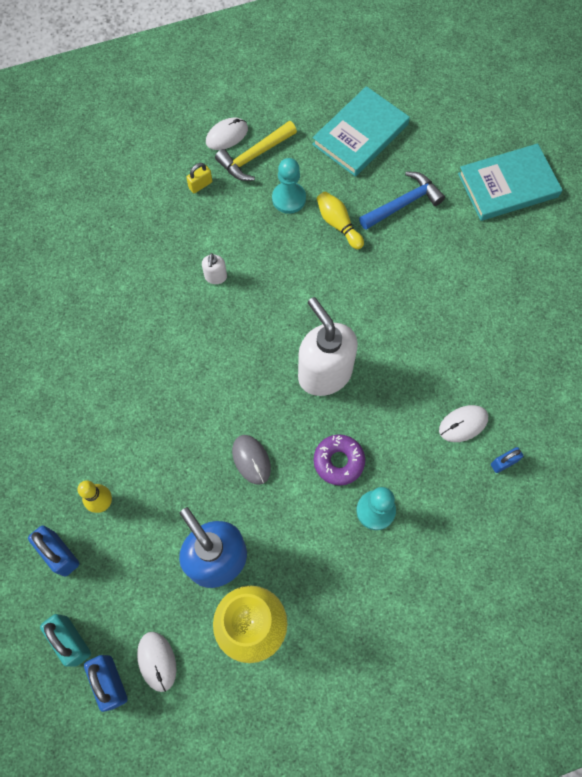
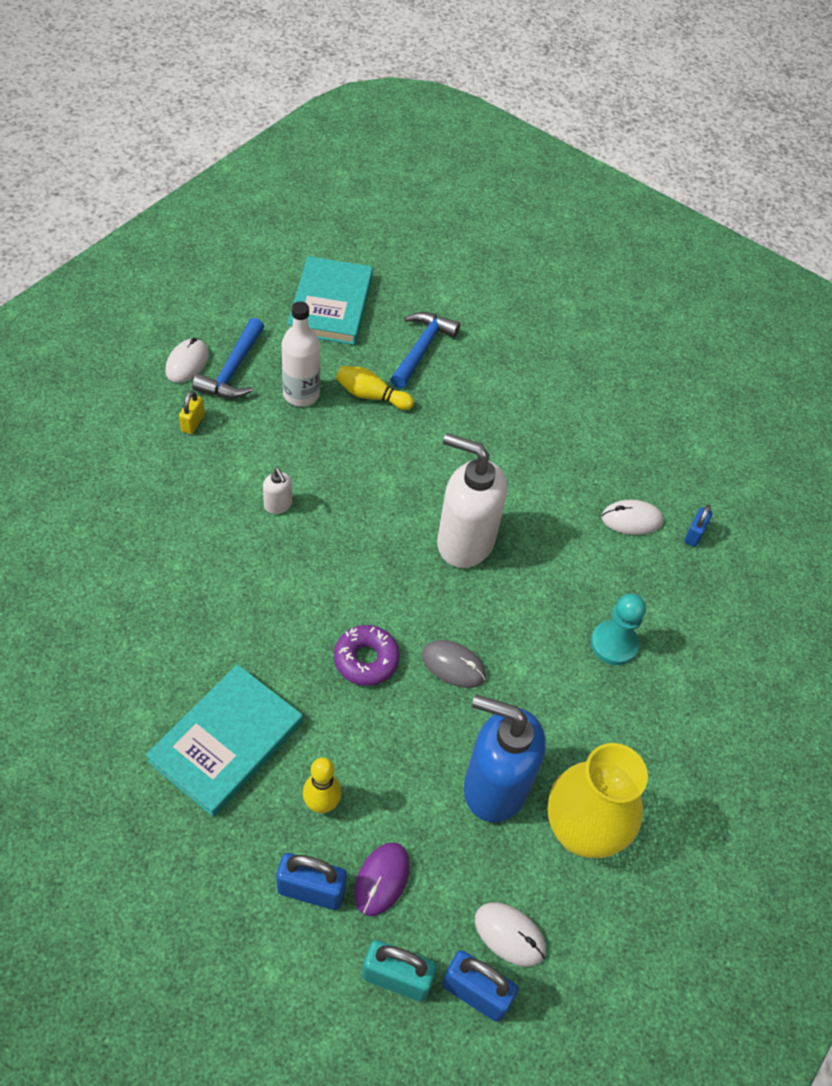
camera: 40 degrees left, 15 degrees down
yellow hammer [215,121,297,181] -> blue hammer [192,318,264,399]
turquoise pawn [272,158,306,214] -> white bottle [281,301,320,407]
purple donut [314,434,365,486] -> purple donut moved to [334,625,400,686]
white mouse [439,405,488,442] -> white mouse turned 60 degrees clockwise [601,500,663,535]
turquoise book [458,144,562,221] -> turquoise book moved to [146,664,303,817]
none -> purple mouse [354,842,410,916]

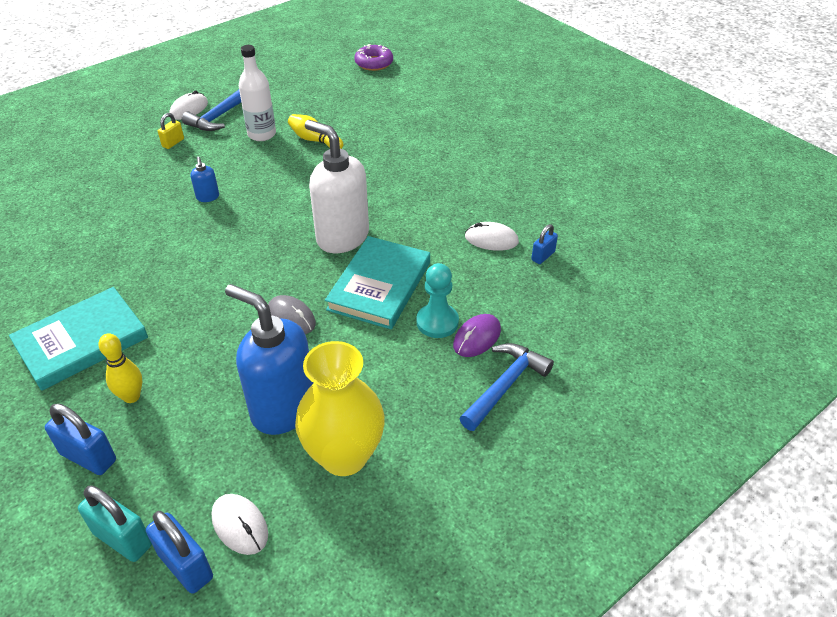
camera: 20 degrees right, 10 degrees down
white soap dispenser [263,468,292,514] -> blue soap dispenser [190,157,219,202]
turquoise book [287,256,373,345] -> turquoise book moved to [325,236,430,329]
purple donut [334,625,400,686] -> purple donut moved to [354,44,393,71]
purple mouse [354,842,410,916] -> purple mouse moved to [453,314,501,357]
blue hammer [390,312,460,389] -> blue hammer moved to [459,343,554,431]

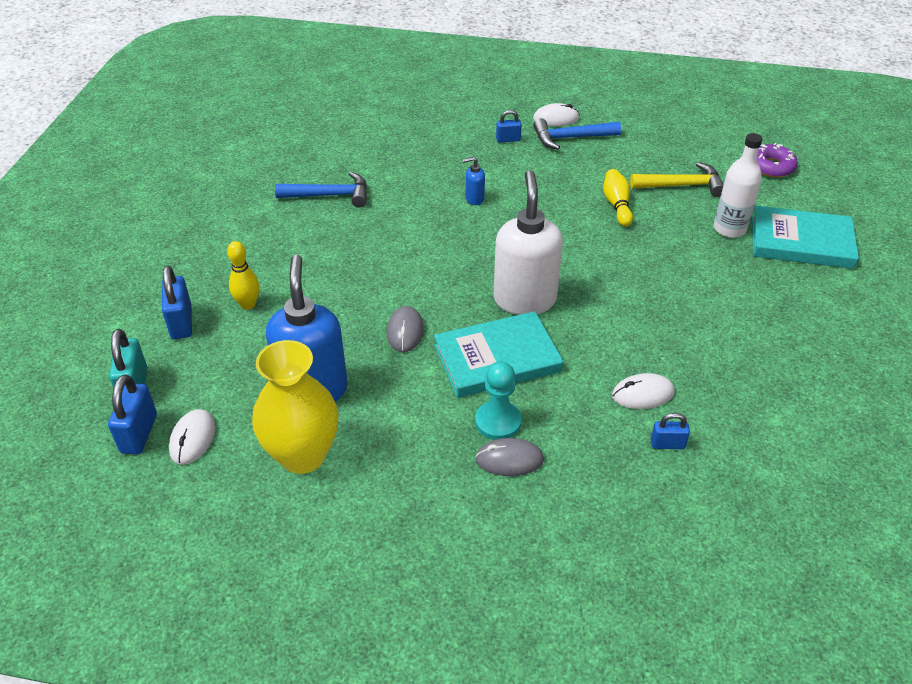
camera: 50 degrees right, 0 degrees up
turquoise book [9,287,148,391] -> turquoise book moved to [752,206,859,269]
yellow padlock [158,113,184,149] -> blue padlock [496,110,522,143]
blue soap dispenser [190,157,219,202] -> blue soap dispenser turned 45 degrees clockwise [462,157,485,205]
white bottle [239,45,276,141] -> white bottle moved to [714,133,762,238]
purple mouse [453,314,501,357] -> grey mouse [475,438,544,476]
blue hammer [459,343,554,431] -> blue hammer moved to [275,172,367,207]
white mouse [465,222,519,251] -> white mouse turned 75 degrees counterclockwise [612,373,675,409]
none -> yellow hammer [630,162,724,197]

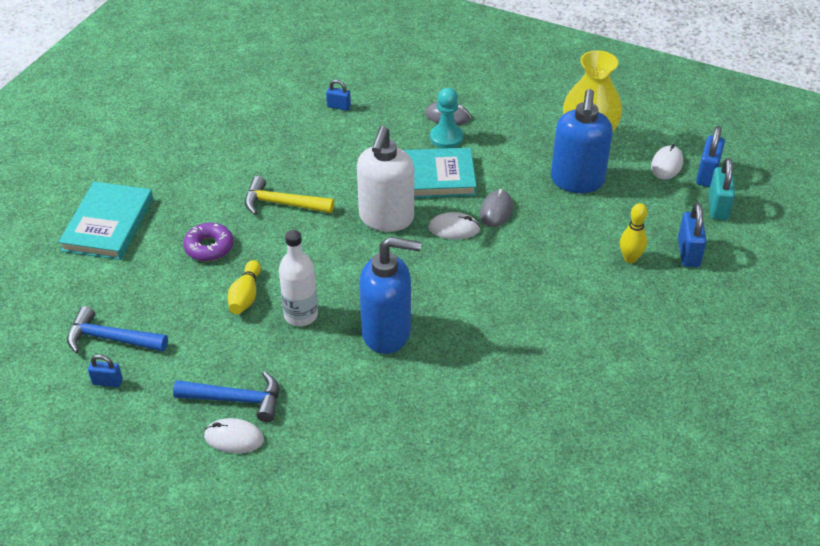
camera: 165 degrees left, 0 degrees up
blue hammer [275,172,367,207] -> blue hammer moved to [67,306,168,353]
blue soap dispenser [462,157,485,205] -> blue soap dispenser [359,237,421,354], size x2.40
blue padlock [496,110,522,143] -> blue padlock moved to [88,354,123,387]
white mouse [612,373,675,409] -> white mouse moved to [428,212,480,239]
yellow hammer [630,162,724,197] -> yellow hammer moved to [245,176,334,215]
white bottle [714,133,762,238] -> white bottle moved to [279,230,318,326]
turquoise book [752,206,859,269] -> turquoise book turned 75 degrees clockwise [58,182,153,260]
purple donut [757,143,798,178] -> purple donut moved to [183,223,234,261]

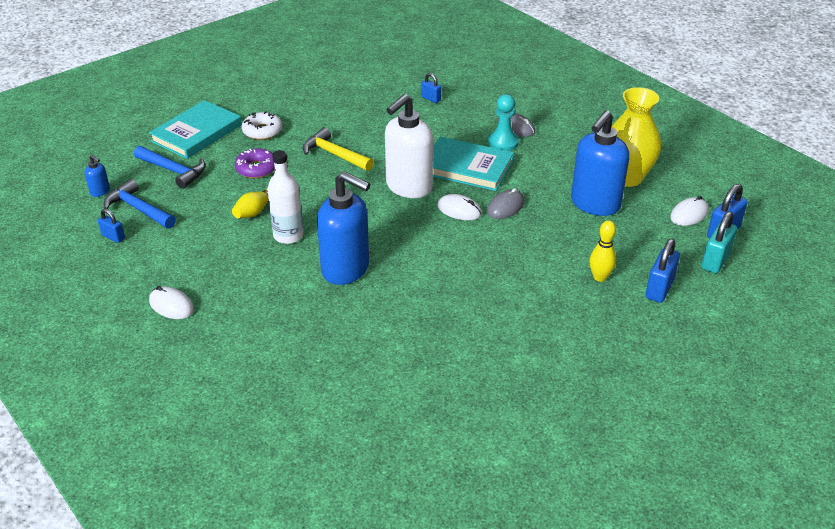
camera: 25 degrees right, 5 degrees down
blue hammer [173,371,279,422] -> blue hammer moved to [134,146,206,189]
none -> blue soap dispenser [85,155,110,197]
none -> white donut [242,112,282,140]

